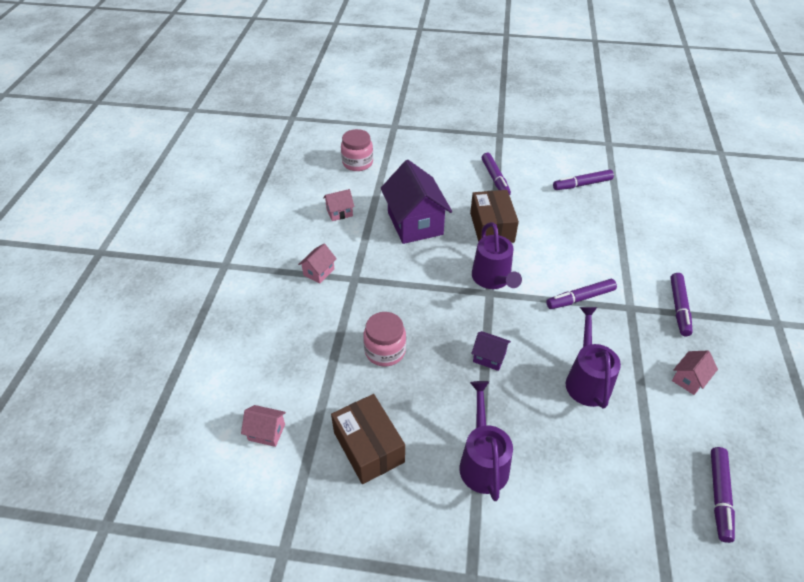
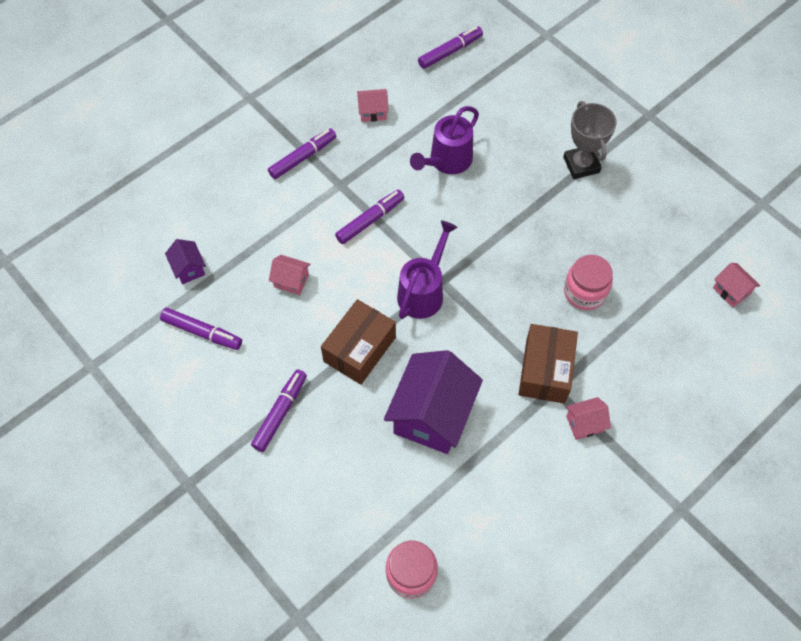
camera: 140 degrees left, 15 degrees up
pink house [323,189,354,221] -> pink house moved to [269,255,311,295]
brown box [331,394,405,484] -> brown box moved to [518,324,578,404]
purple watering can [459,381,513,501] -> grey trophy [563,101,617,179]
purple house [471,331,511,371] -> purple house moved to [165,239,206,284]
purple marker [546,279,617,309] -> purple marker turned 60 degrees counterclockwise [335,190,404,244]

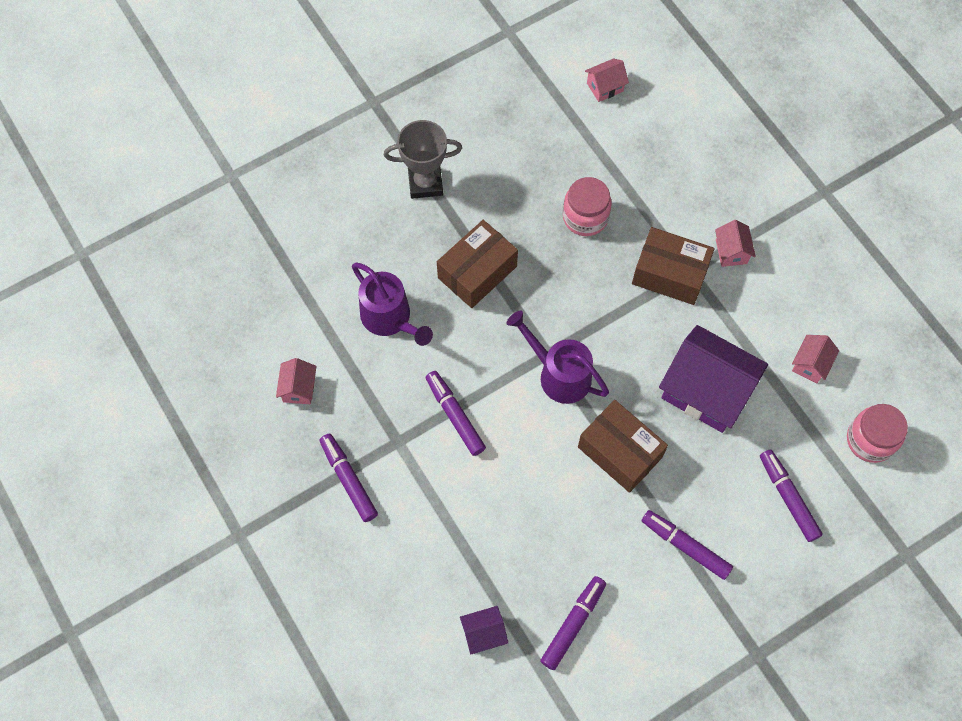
camera: 80 degrees left, 5 degrees up
pink house [269,255,311,295] -> pink house moved to [792,335,839,383]
purple marker [418,26,483,69] -> purple marker moved to [760,449,823,542]
none -> brown box [437,220,518,308]

